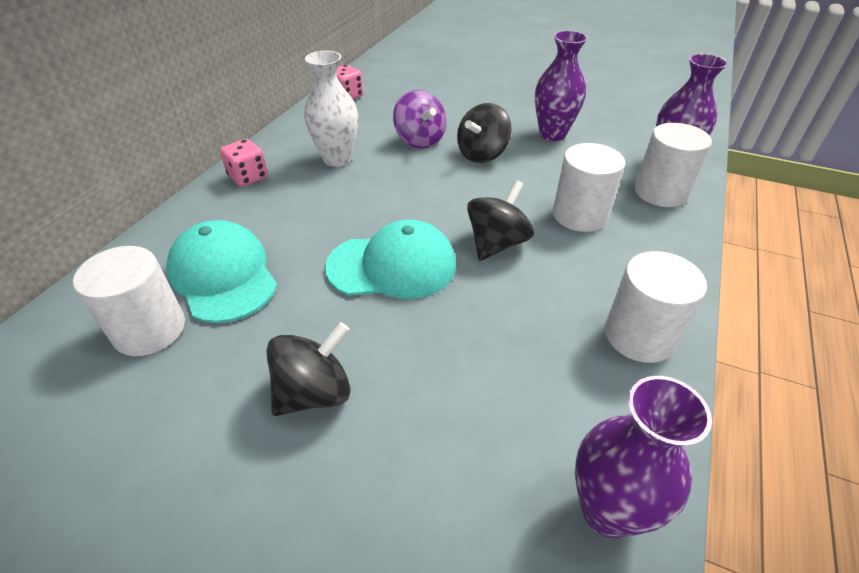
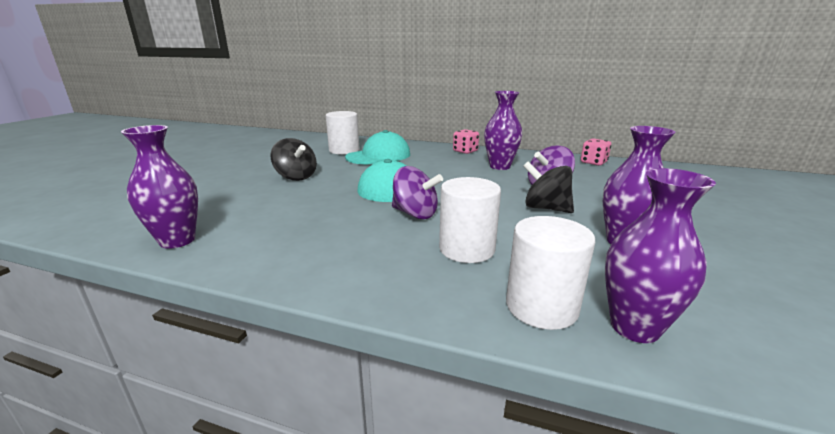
camera: 85 degrees right, 20 degrees down
white vase [304,51,358,167] -> purple vase [484,91,522,170]
black spinning top [467,180,534,261] -> purple spinning top [392,166,443,219]
white cylinder [605,251,707,363] -> none

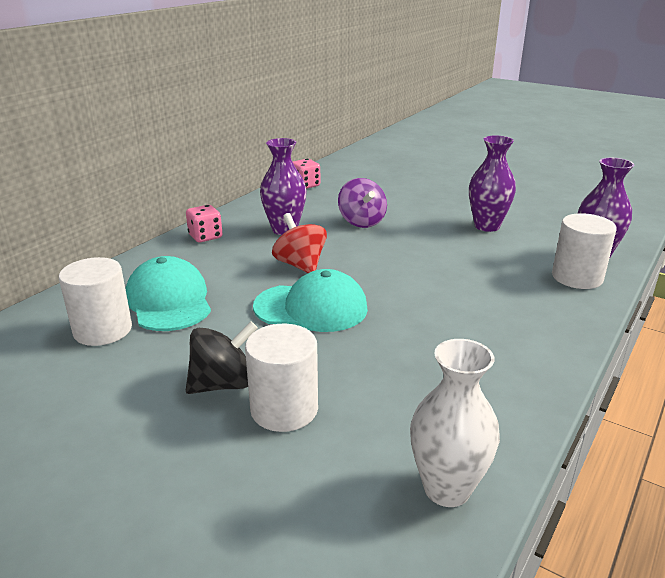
camera: 75 degrees left, 5 degrees up
purple vase [121,125,198,249] -> white vase [410,339,500,507]
purple spinning top [392,166,443,219] -> none
white cylinder [439,177,501,263] -> white cylinder moved to [245,324,318,432]
black spinning top [523,161,574,213] -> none
none -> red spinning top [272,213,327,273]

